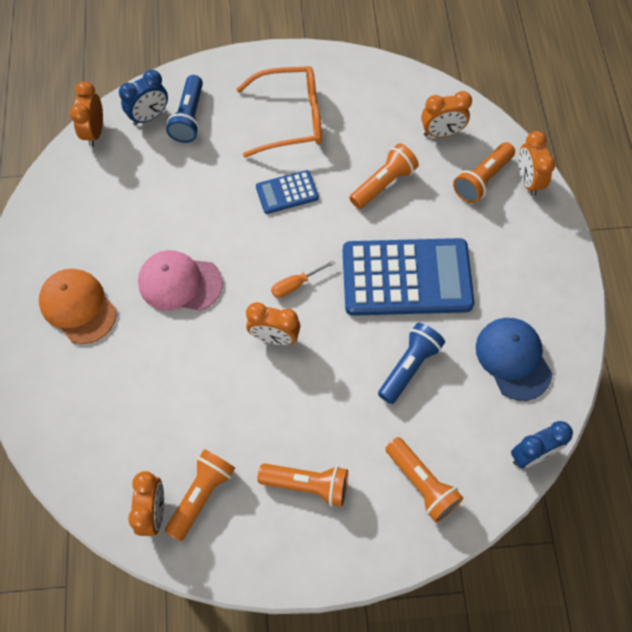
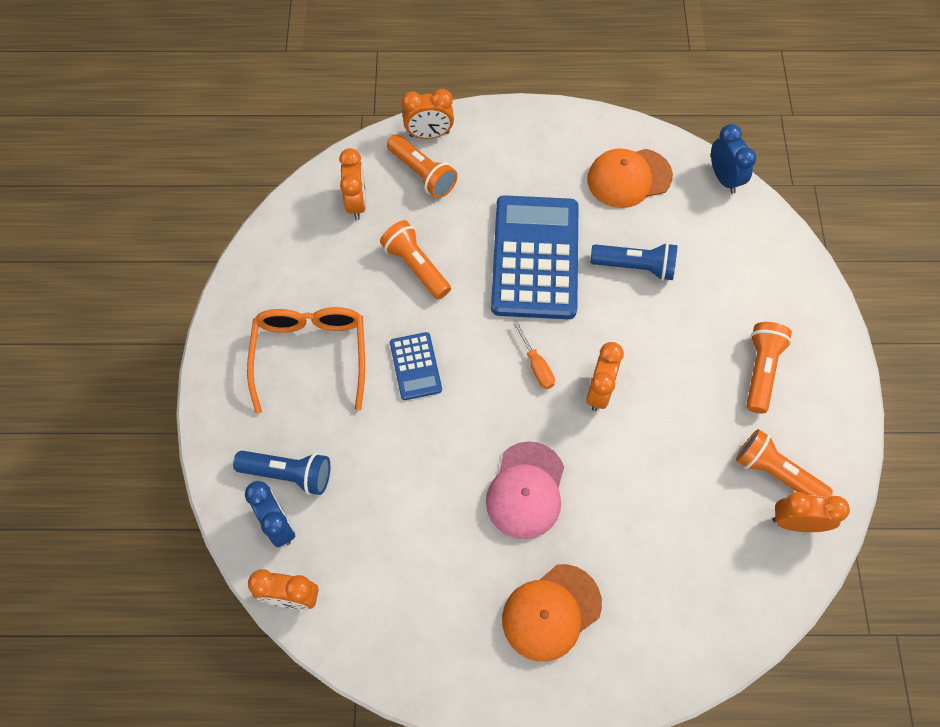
camera: 85 degrees left, 0 degrees up
blue flashlight [378,323,445,404] -> blue flashlight turned 150 degrees clockwise [590,243,677,281]
orange flashlight [385,437,463,522] -> none
blue cap [476,318,552,401] -> orange cap [587,148,673,208]

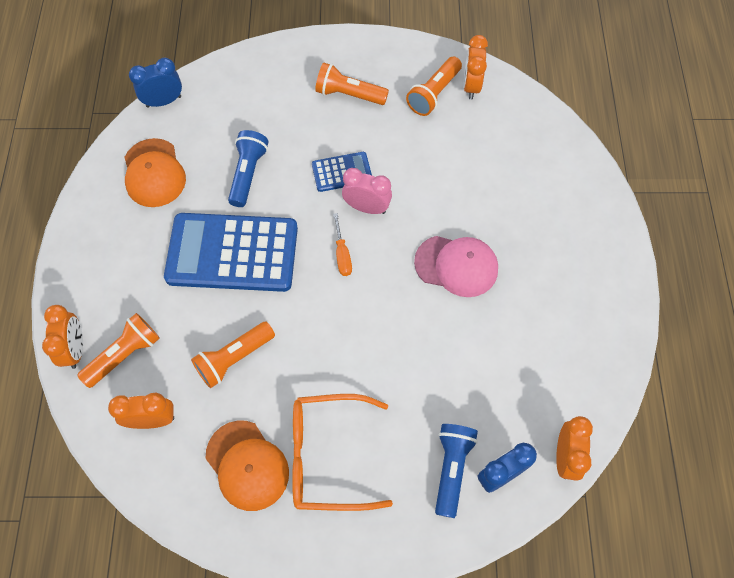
camera: 90 degrees left, 0 degrees up
blue calculator [390,332,442,400] -> blue calculator moved to [312,152,372,192]
orange cap [502,564,602,662] -> orange cap moved to [206,420,289,511]
orange screwdriver [513,321,555,389] -> orange screwdriver turned 105 degrees clockwise [333,213,352,276]
orange clock [586,342,624,411] -> pink clock [342,168,392,214]

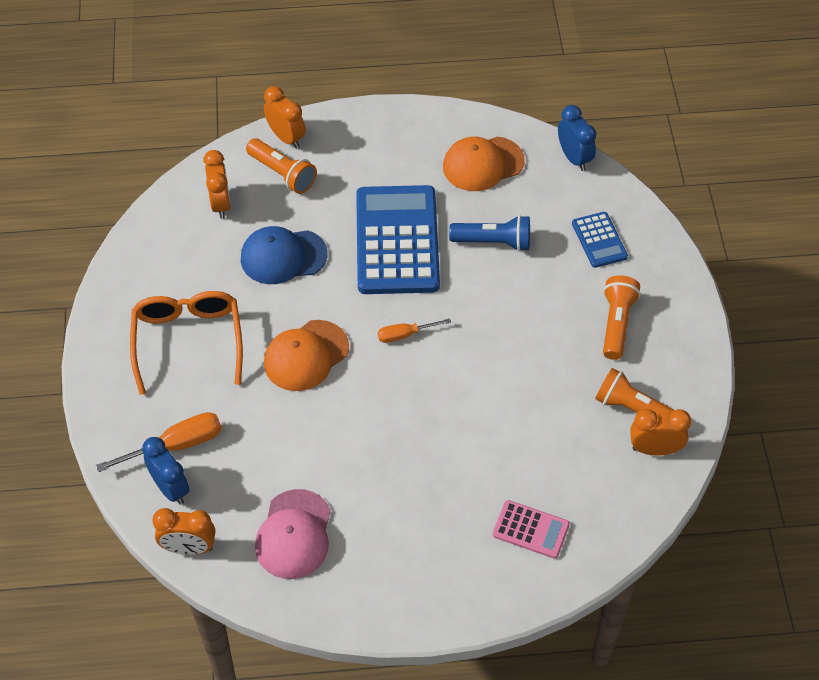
camera: 85 degrees right, 10 degrees down
orange clock [42,305,83,369] -> orange clock turned 120 degrees counterclockwise [264,86,306,149]
orange flashlight [191,322,275,388] -> blue cap [241,226,328,284]
orange cap [206,420,289,511] -> orange cap moved to [264,320,349,391]
blue calculator [312,152,372,192] -> blue calculator moved to [572,212,628,268]
pink clock [342,168,392,214] -> none
pink cap [414,236,498,297] -> pink cap moved to [255,489,331,579]
blue flashlight [435,424,478,518] -> orange screwdriver [96,412,222,472]
none -> pink calculator [492,500,570,559]

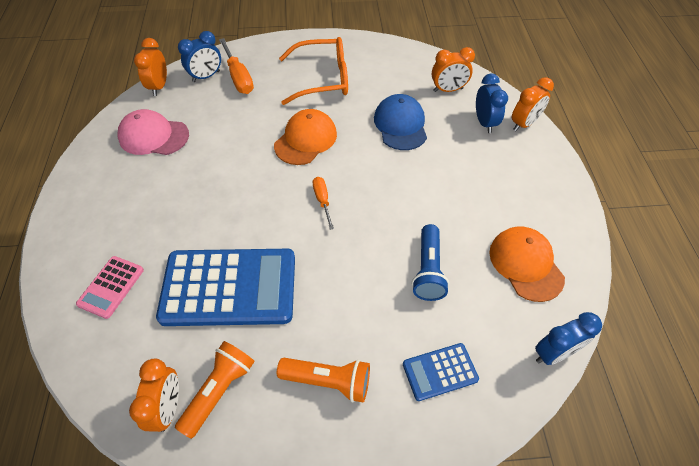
camera: 90 degrees right, 0 degrees up
orange flashlight [246,138,317,194] -> blue clock [476,74,508,133]
orange cap [264,320,349,391] -> orange cap turned 75 degrees clockwise [274,109,337,165]
blue calculator [356,185,440,294] -> blue calculator moved to [156,249,295,326]

